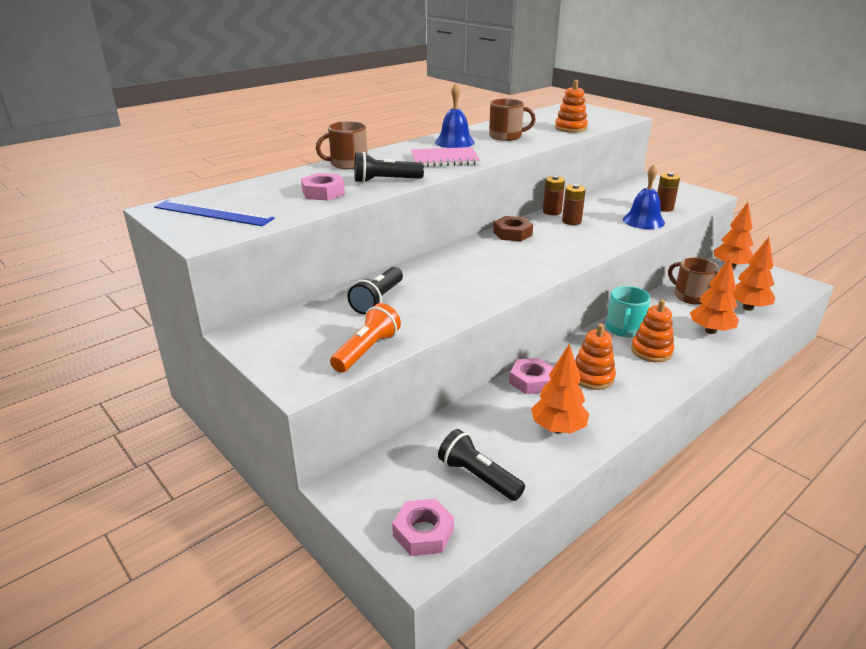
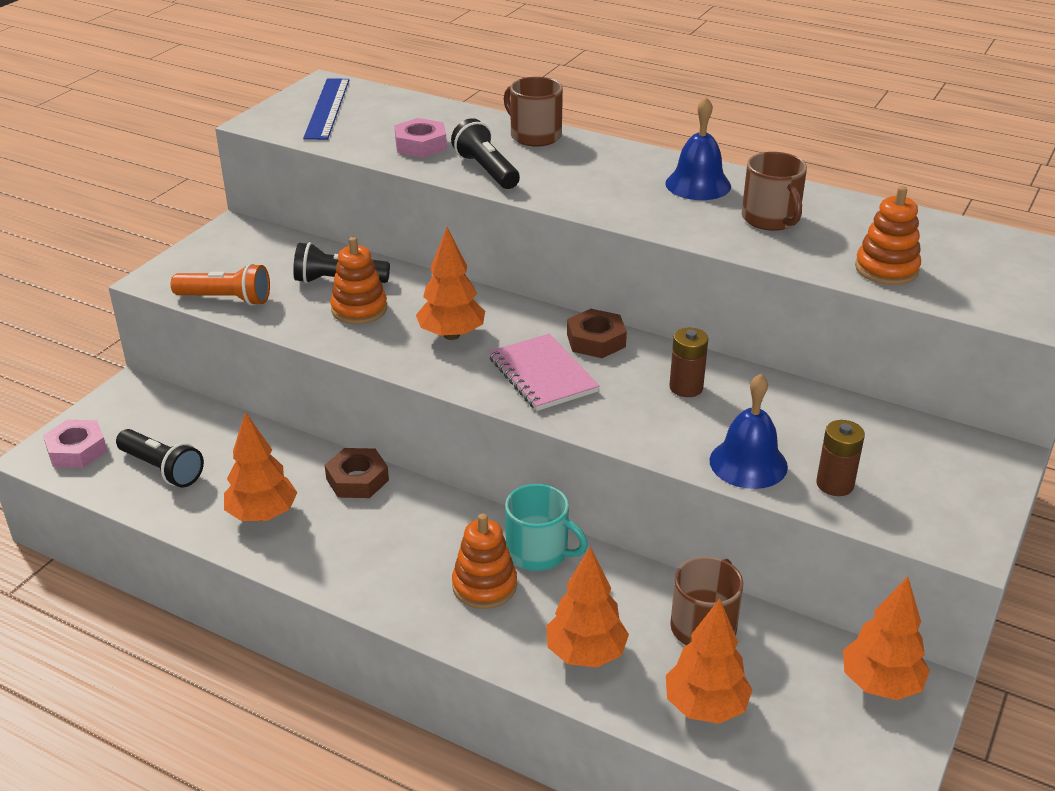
camera: 70 degrees right, 5 degrees up
pink notebook [411,147,480,167] -> pink notebook moved to [489,334,600,411]
black flashlight [438,429,525,501] -> black flashlight turned 105 degrees clockwise [116,429,204,487]
pink nut [509,358,554,394] -> brown nut [325,448,389,498]
brown battery [543,176,565,215] -> none
orange stacking toy [575,324,616,390] -> orange stacking toy moved to [330,237,387,324]
turquoise mug [606,286,651,337] -> turquoise mug turned 150 degrees counterclockwise [505,484,588,571]
none -> orange tree [416,227,485,340]

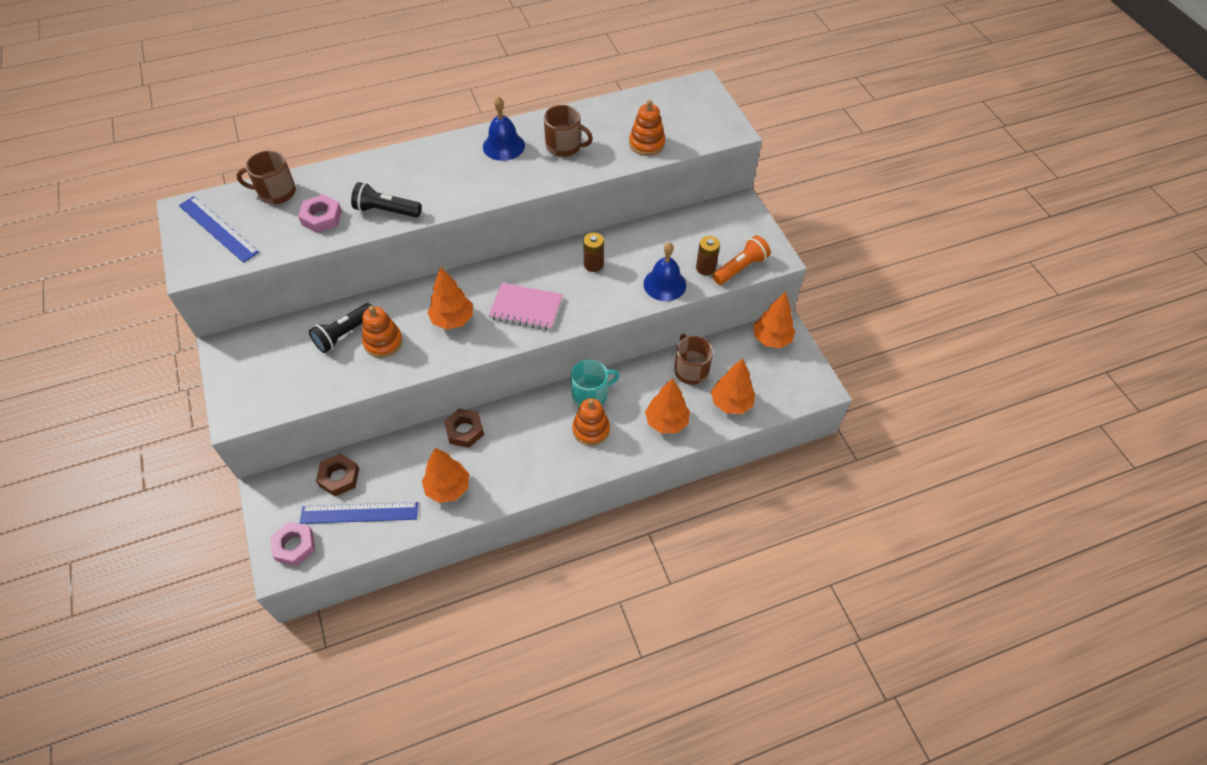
camera: 50 degrees left, 20 degrees up
black flashlight [116,429,204,487] -> blue ruler [300,502,418,524]
orange flashlight [171,263,270,306] -> orange flashlight moved to [713,235,771,285]
brown mug [504,77,563,146] -> brown mug moved to [237,151,296,204]
brown nut [567,309,627,358] -> brown nut moved to [316,453,359,496]

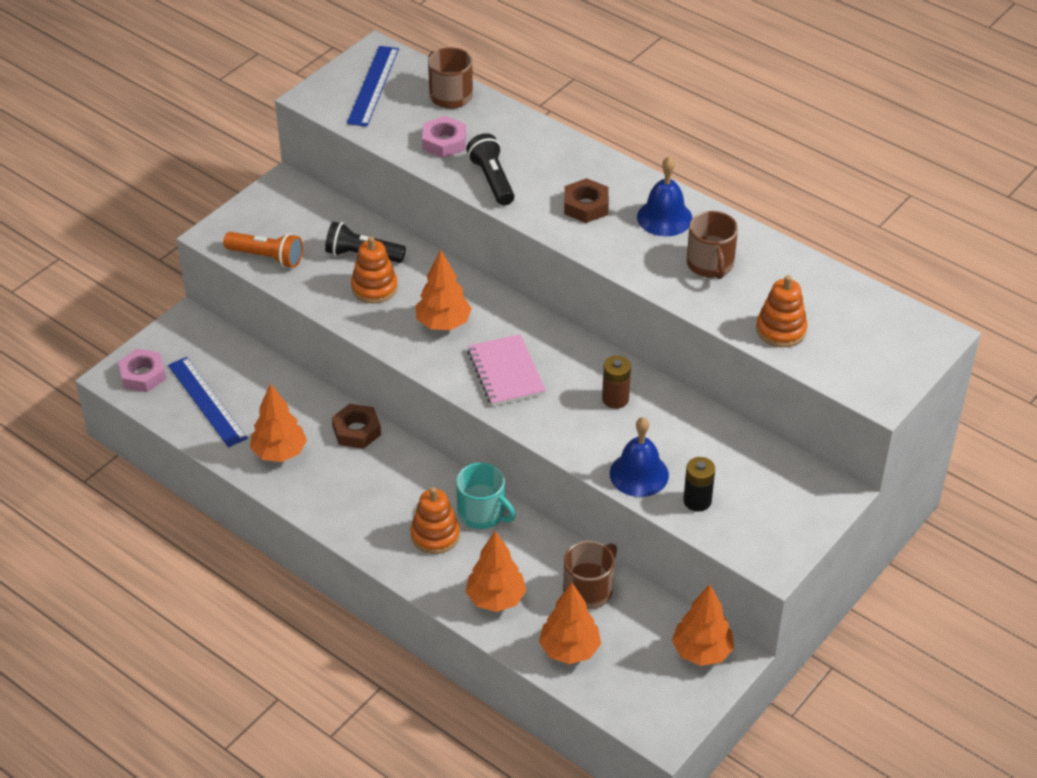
camera: 60 degrees right, 10 degrees down
brown nut [316,453,359,496] -> brown nut moved to [564,178,609,223]
brown battery [696,236,720,275] -> black battery [683,457,715,512]
orange flashlight [713,235,771,285] -> orange flashlight moved to [223,232,303,268]

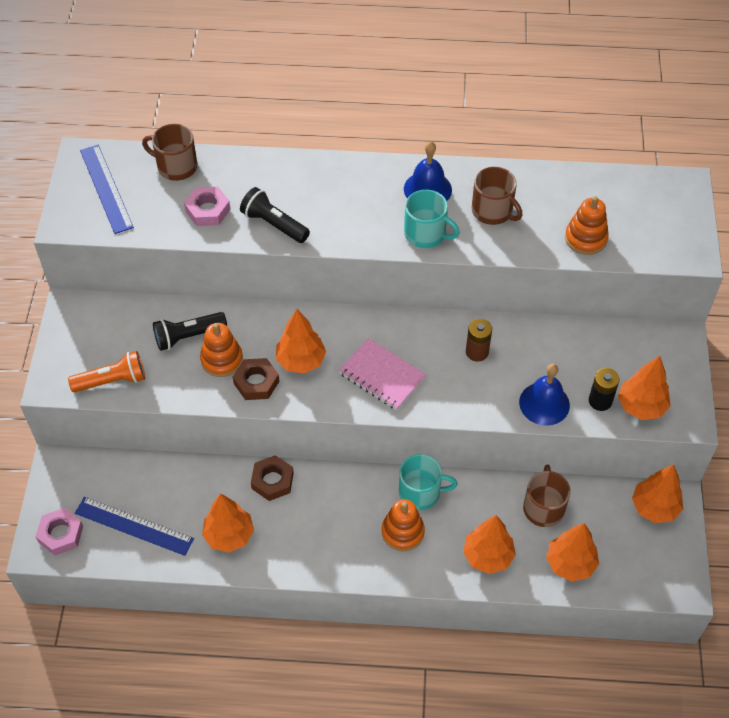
camera: 35 degrees left, 10 degrees up
brown nut [564,178,609,223] -> brown nut moved to [233,358,279,400]
none -> turquoise mug [404,190,460,248]
none -> orange tree [618,356,670,420]

